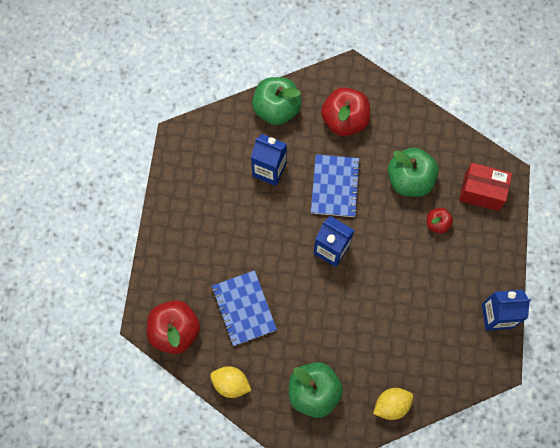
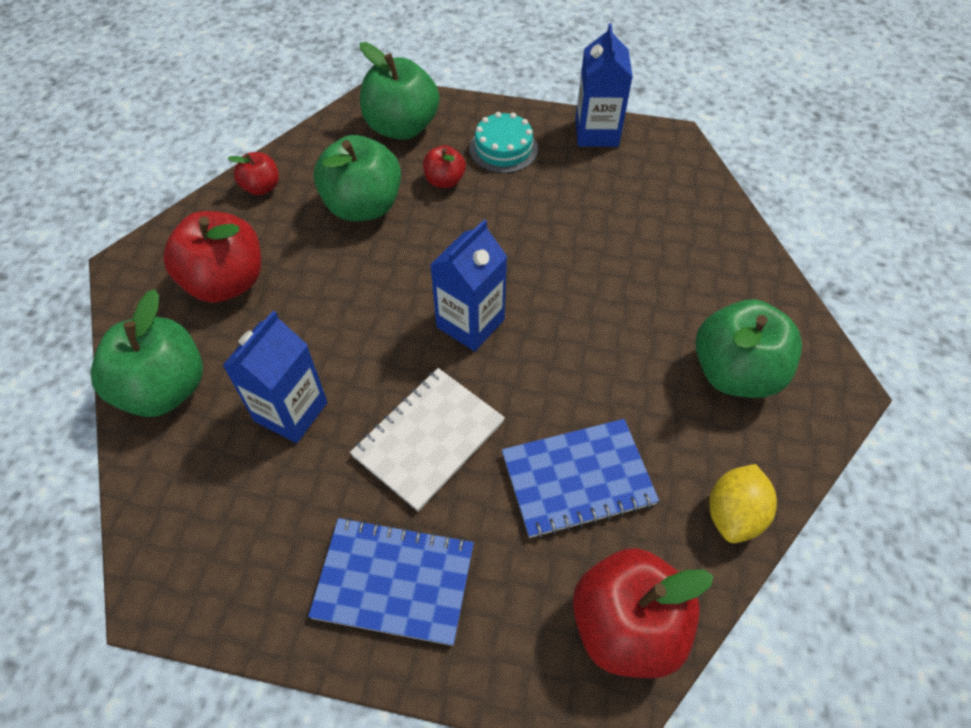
camera: 85 degrees left, 15 degrees down
blue notebook [311,154,361,217] -> blue notebook moved to [308,517,474,646]
yellow lemon [373,388,413,420] -> none
red box [459,163,512,211] -> green apple [360,42,439,140]
none -> red apple [227,152,279,195]
none -> white notebook [350,368,505,511]
none -> turquoise cake [469,112,538,173]

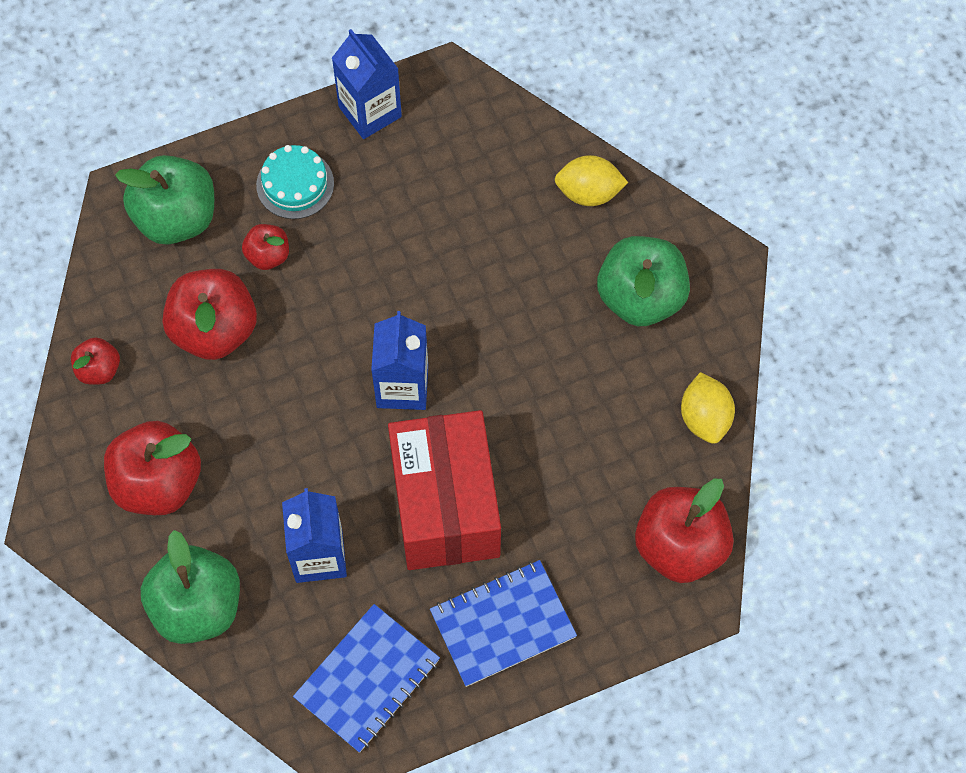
camera: 35 degrees left, 10 degrees up
green apple [314,135,401,221] -> red apple [163,269,257,360]
white notebook [350,368,505,511] -> red box [388,410,501,570]
blue notebook [502,419,659,538] -> blue notebook moved to [293,604,440,753]
none -> yellow lemon [555,155,628,206]

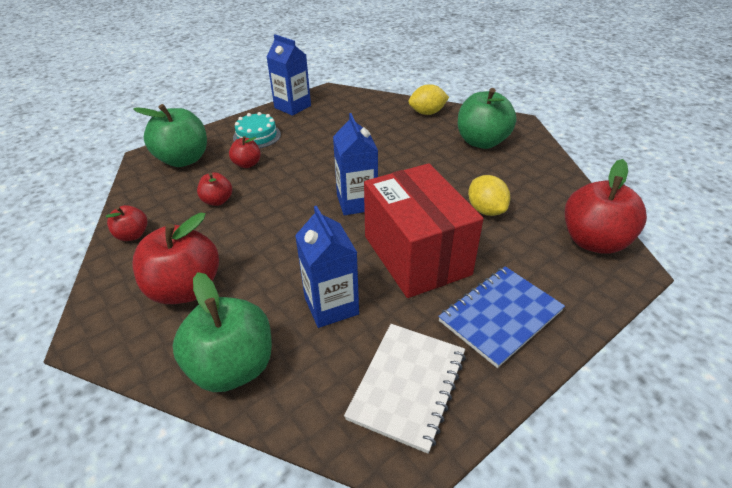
camera: 15 degrees left, 25 degrees down
red apple [163,269,257,360] -> red apple [197,172,232,206], size x0.52
blue notebook [293,604,440,753] -> white notebook [344,324,466,454]
yellow lemon [681,372,735,444] -> yellow lemon moved to [468,175,510,216]

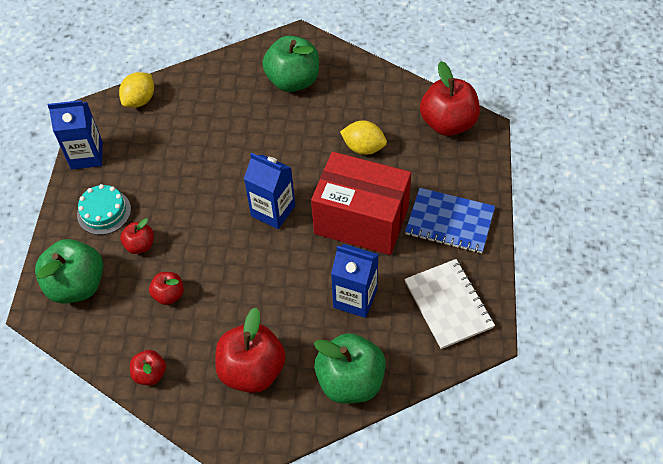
camera: 45 degrees left, 15 degrees up
yellow lemon [408,84,449,115] -> yellow lemon moved to [119,72,154,108]
blue notebook [438,266,565,368] -> blue notebook turned 75 degrees counterclockwise [405,188,495,253]

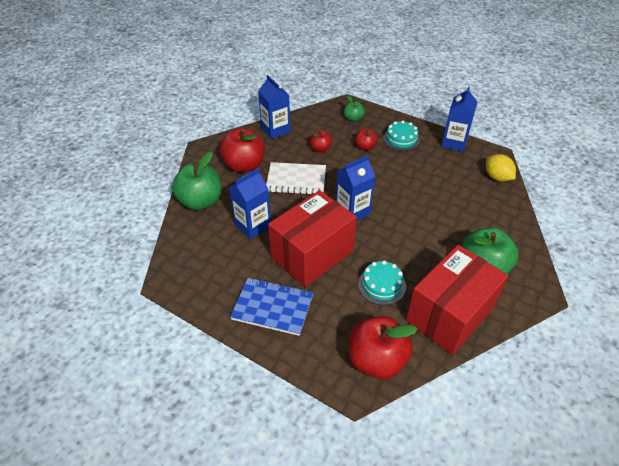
camera: 115 degrees right, 10 degrees down
green apple [35,239,103,304] -> green apple [344,96,365,122], size x0.52
red apple [130,350,166,385] -> blue carton [258,75,290,139]
yellow lemon [340,121,387,155] -> turquoise cake [358,260,406,305]
white notebook [404,259,495,349] -> white notebook moved to [266,162,326,195]
blue notebook [405,188,495,253] -> blue notebook turned 60 degrees clockwise [230,278,313,336]
none -> red box [406,245,508,355]

